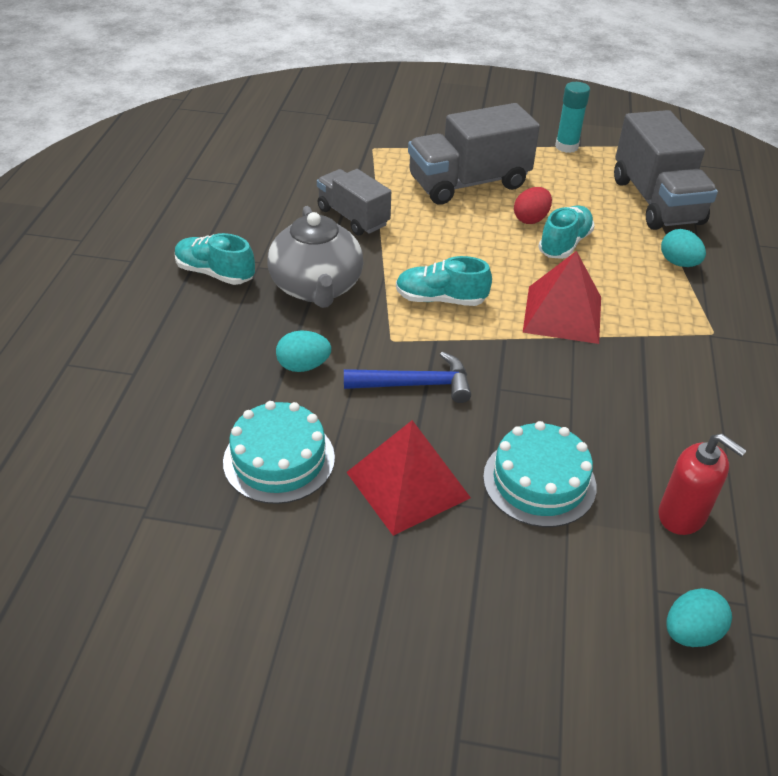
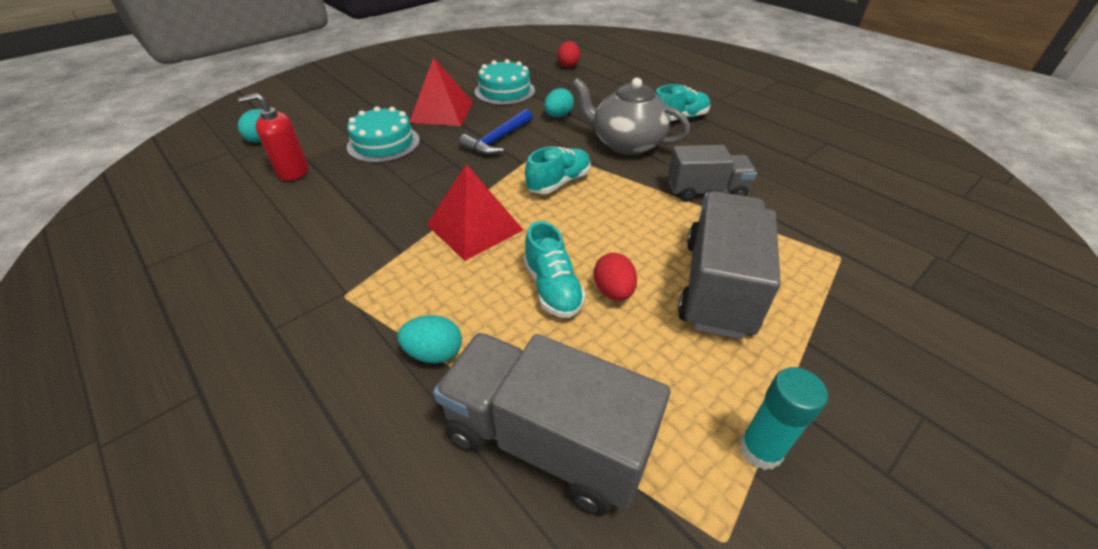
camera: 130 degrees right, 0 degrees up
none -> red egg [557,41,580,68]

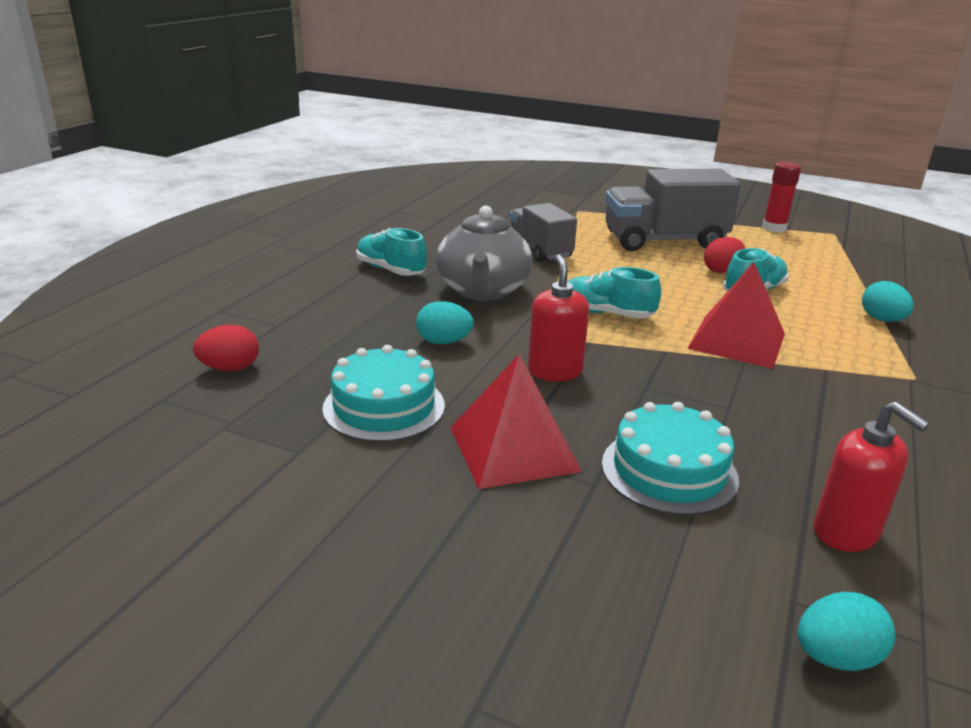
camera: 115 degrees left, 15 degrees down
grey truck [433,333,670,515] -> none
blue hammer [459,109,533,155] -> red soap dispenser [528,254,589,381]
turquoise glue stick [739,367,828,470] -> red glue stick [762,161,801,232]

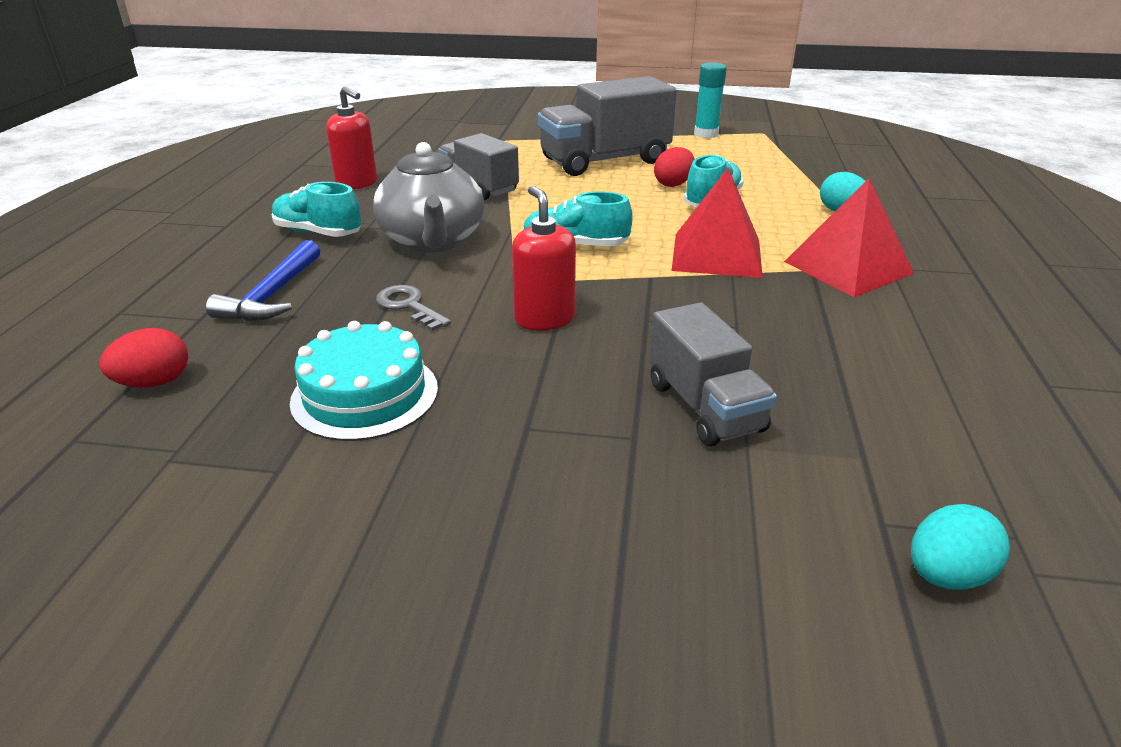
camera: 15 degrees left, 5 degrees up
turquoise egg [416,301,473,344] -> grey key [376,285,451,331]
red pyramid [450,354,582,489] -> red pyramid moved to [784,178,914,297]
turquoise cake [602,402,739,515] -> grey truck [650,302,777,447]
red glue stick [762,161,801,232] -> turquoise glue stick [694,62,727,138]
red soap dispenser [814,402,930,552] -> red soap dispenser moved to [326,86,377,190]
none -> blue hammer [206,240,320,321]

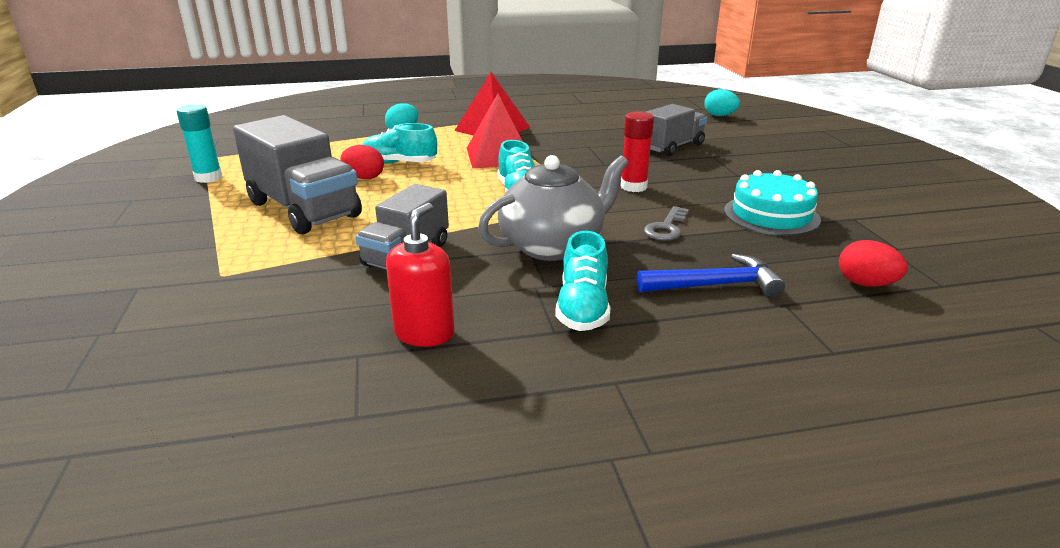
camera: 110 degrees left, 5 degrees down
red soap dispenser [512,186,576,331] -> red glue stick [621,111,654,192]

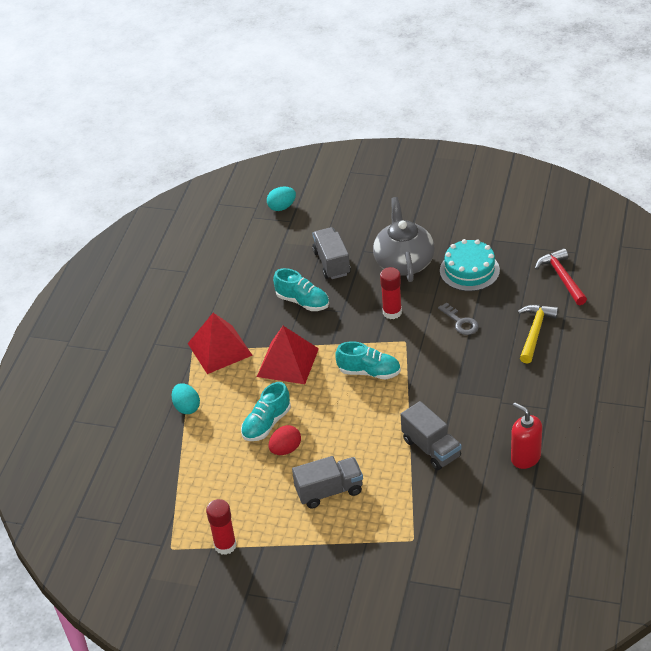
camera: 60 degrees left, 15 degrees up
turquoise glue stick [177,104,222,183] -> red glue stick [206,499,237,555]
grey truck [233,115,362,234] -> grey truck [292,456,363,509], size x0.63
grey teapot [478,155,629,261] -> grey teapot moved to [373,197,435,282]
turquoise shoe [555,231,610,331] -> turquoise shoe moved to [273,268,329,311]
blue hammer [637,254,785,297] -> yellow hammer [517,305,559,364]
red egg [839,240,908,287] -> red hammer [535,248,587,305]

